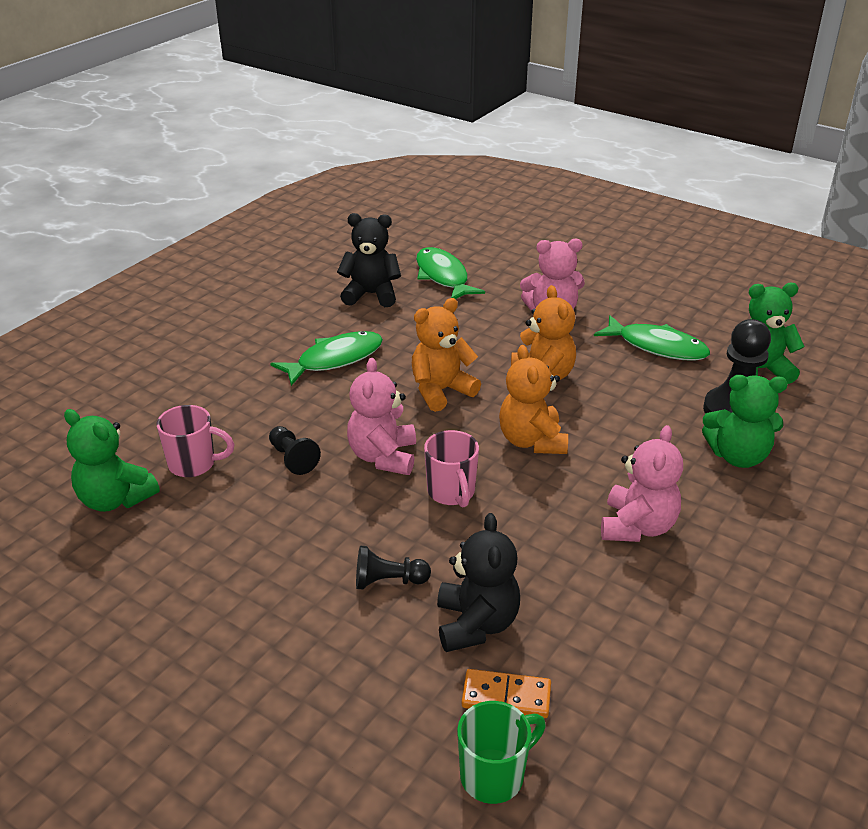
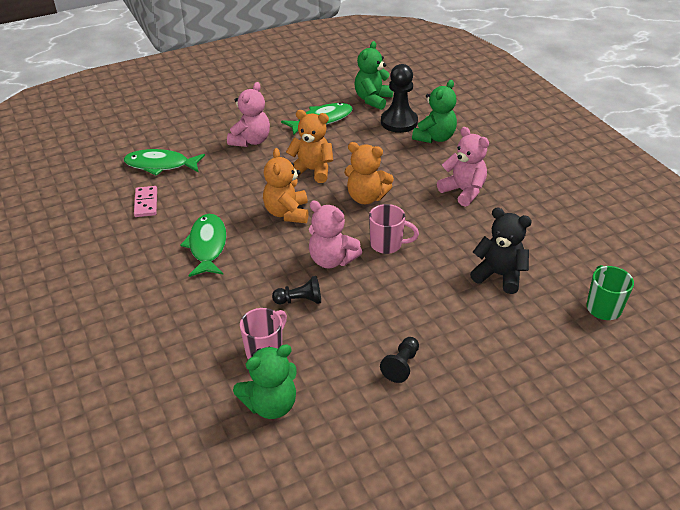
camera: 60 degrees left, 5 degrees up
black teddy bear [337,213,401,307] -> pink domino [134,186,157,217]
black pawn [356,546,431,589] -> black pawn moved to [380,337,419,383]
orange domino [462,669,551,718] -> none

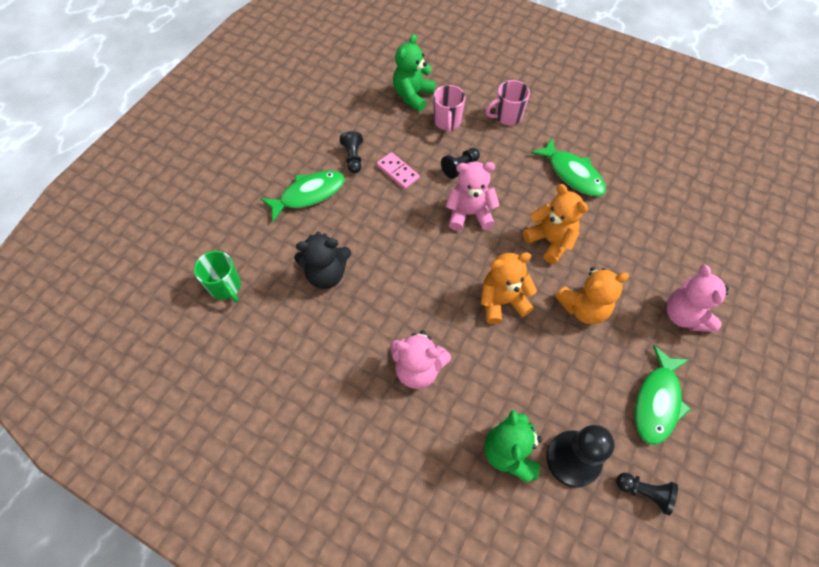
camera: 145 degrees right, 20 degrees up
green fish [124,149,205,176] -> green fish moved to [260,171,345,222]
pink domino [134,186,157,217] -> pink domino moved to [377,152,420,189]
green teddy bear [355,41,393,110] -> black pawn [616,473,678,516]
pink mug [369,204,419,254] -> pink mug moved to [486,80,530,125]

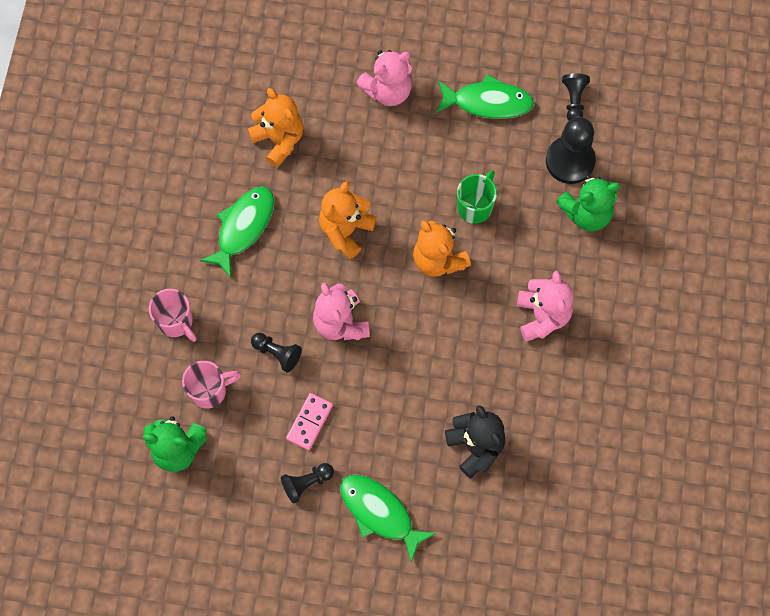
camera: 110 degrees left, 10 degrees up
green mug [194,251,241,302] -> green mug moved to [457,170,497,224]
orange teddy bear [555,267,629,324] -> orange teddy bear moved to [248,88,303,168]

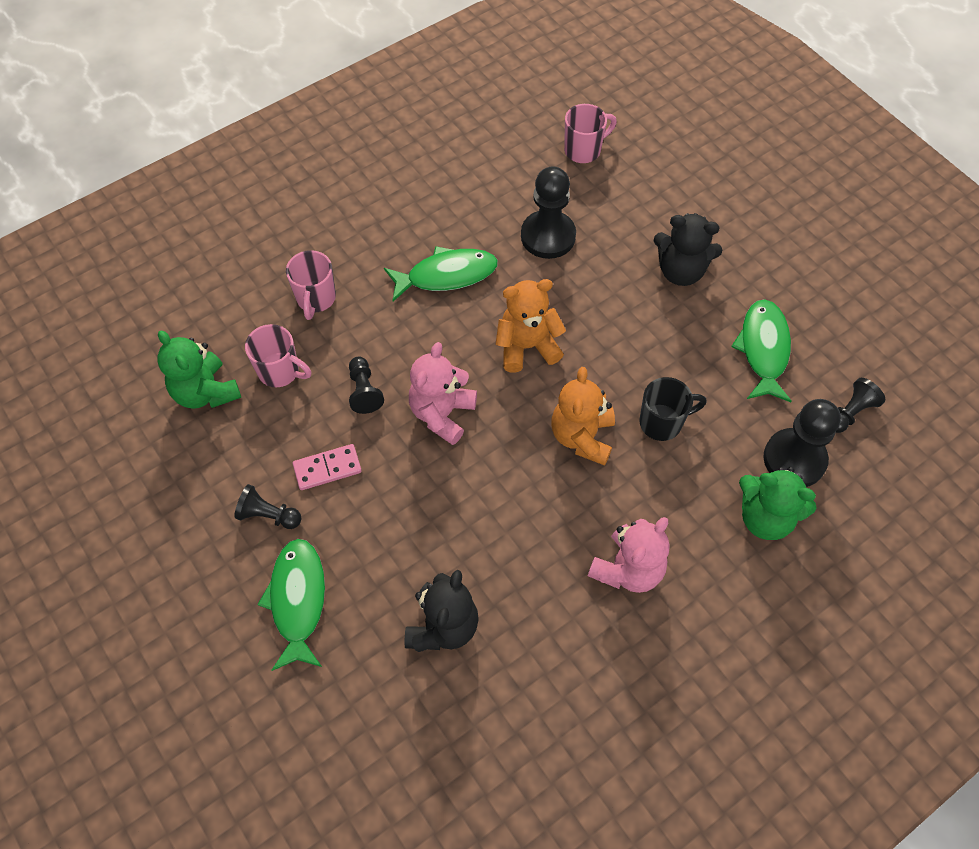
camera: 45 degrees right, 10 degrees down
orange teddy bear [248,88,303,168] -> black pawn [521,166,576,259]
pink teddy bear [356,50,412,106] -> black teddy bear [653,213,722,286]
green fish [436,74,534,119] -> green fish turned 135 degrees counterclockwise [731,299,792,402]
green mug [457,170,497,224] -> black mug [640,377,707,441]
none -> pink mug [564,104,617,163]

